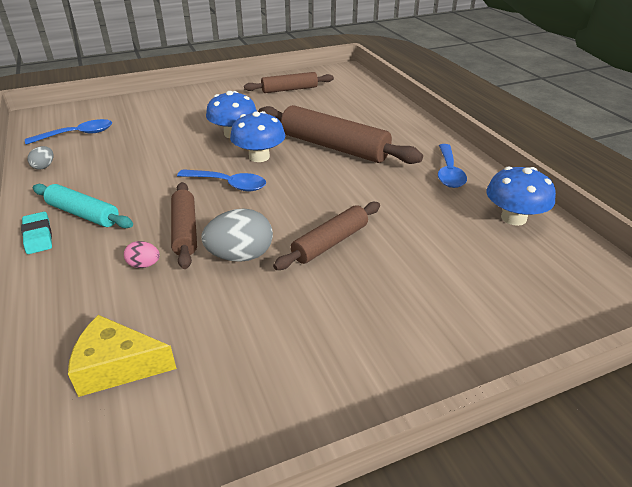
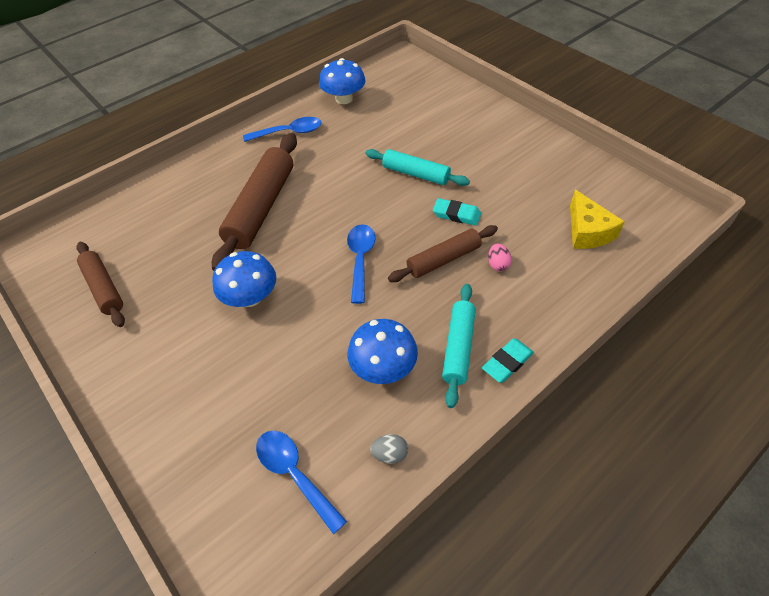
camera: 105 degrees left, 15 degrees up
grey egg [201,209,273,262] -> turquoise eraser [433,198,481,225]
blue mushroom [230,111,285,162] -> blue mushroom moved to [347,319,418,384]
brown rolling pin [273,202,380,270] -> turquoise rolling pin [365,149,470,186]

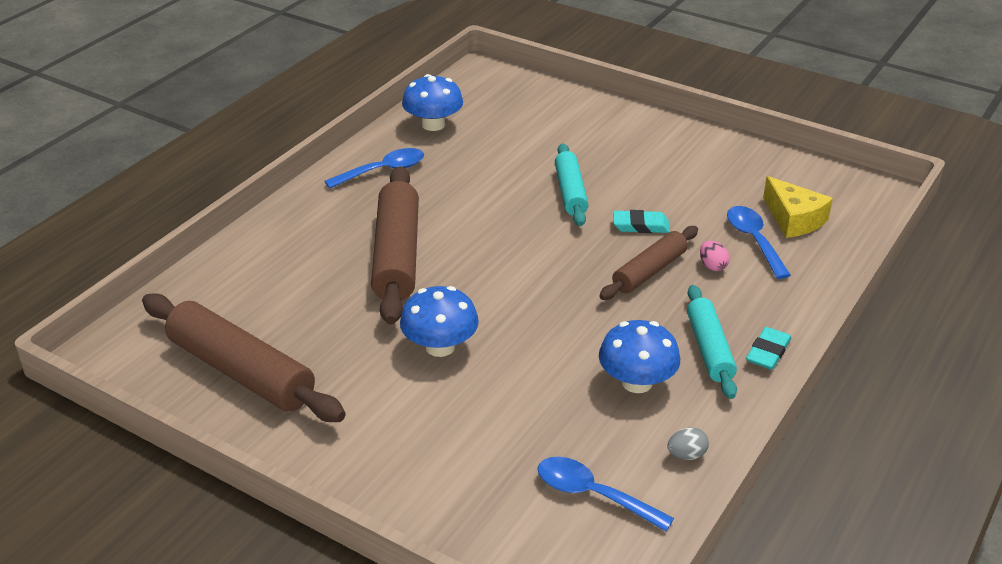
camera: 20 degrees left, 15 degrees down
brown rolling pin [77,242,125,327] -> brown rolling pin [142,293,346,422], size x1.66
blue spoon [347,224,376,304] -> blue spoon moved to [727,206,791,279]
turquoise rolling pin [365,149,470,186] -> turquoise rolling pin turned 75 degrees clockwise [555,143,589,226]

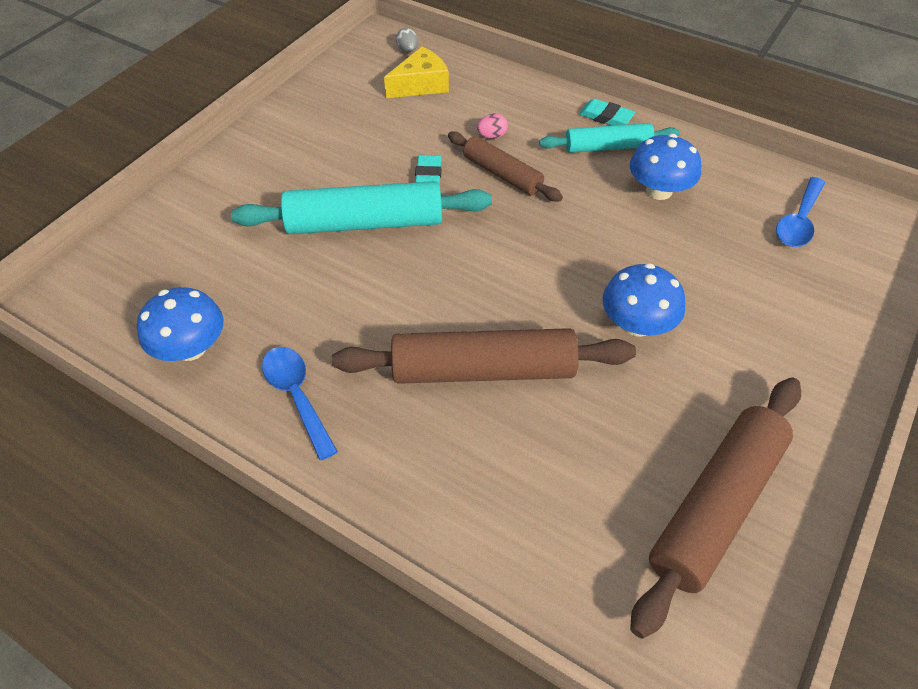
camera: 90 degrees left, 15 degrees up
turquoise rolling pin [555,143,589,226] -> turquoise rolling pin [231,181,492,234], size x1.66
grey egg [667,427,709,460] -> grey egg moved to [396,28,418,52]
blue spoon [727,206,791,279] -> none

